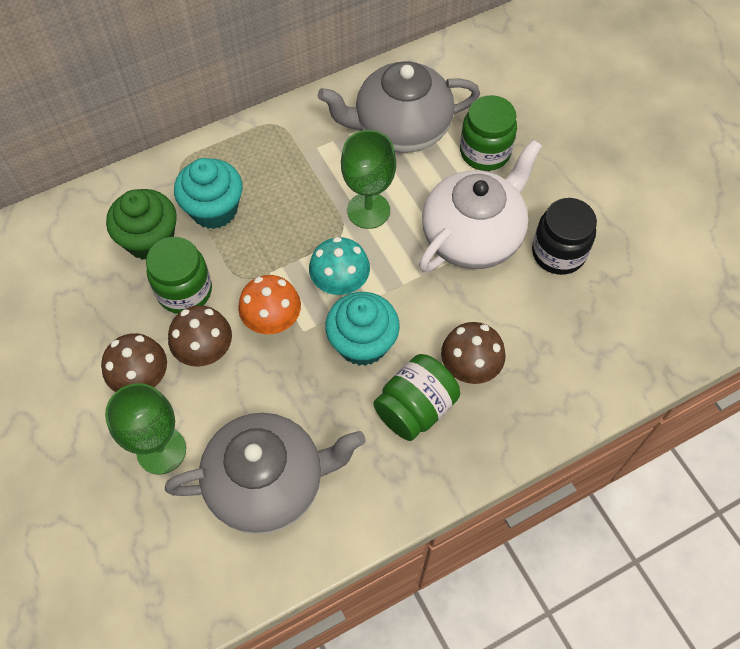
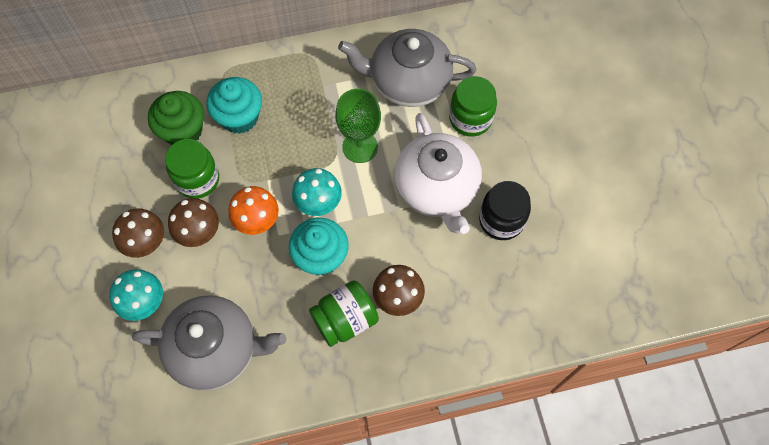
camera: 15 degrees right, 5 degrees up
green goblet [105,383,186,475] -> turquoise mushroom [109,269,163,321]
white teapot [419,139,542,272] -> white teapot turned 105 degrees clockwise [394,113,482,234]

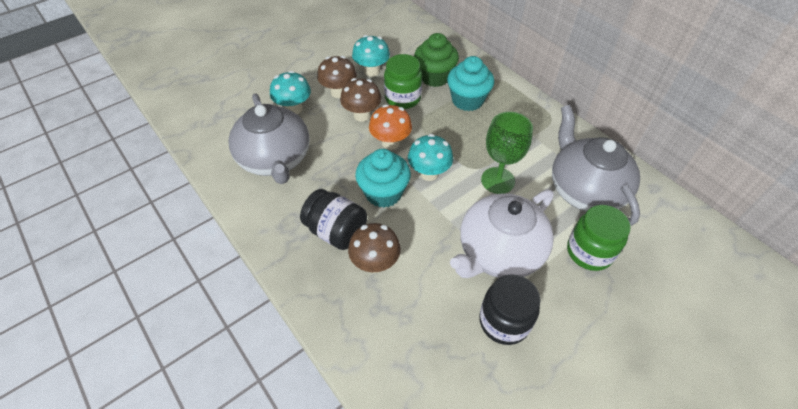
camera: 65 degrees right, 15 degrees down
green jar [309,280,379,347] -> black jar [300,189,367,250]
none -> turquoise mushroom [352,35,390,77]

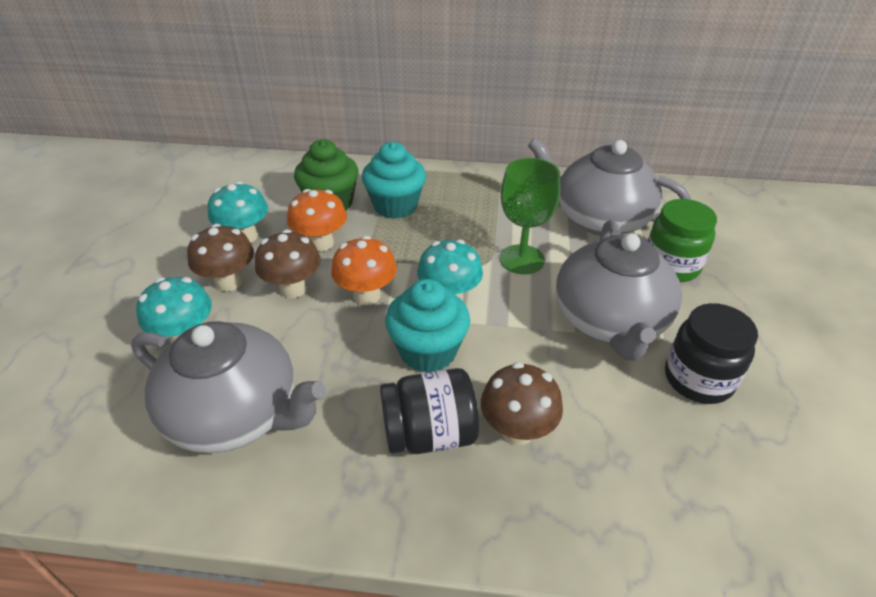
camera: 45 degrees left, 10 degrees down
green jar [384,54,422,109] -> orange mushroom [287,189,347,251]
white teapot [450,189,554,278] -> grey teapot [556,220,682,361]

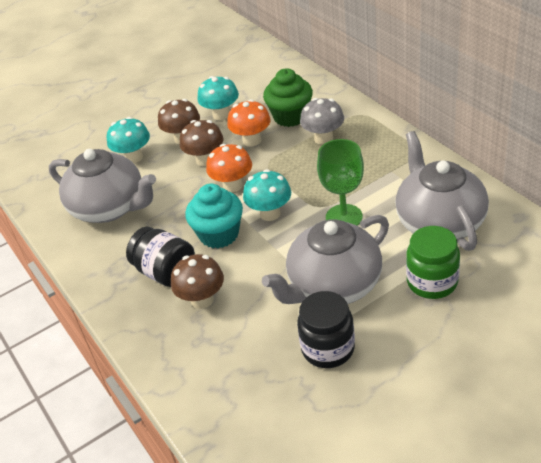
camera: 55 degrees right, 0 degrees up
grey teapot [131,321,326,453] -> grey teapot turned 45 degrees counterclockwise [49,149,156,223]
turquoise cupcake [362,142,426,219] -> grey mushroom [300,98,344,145]

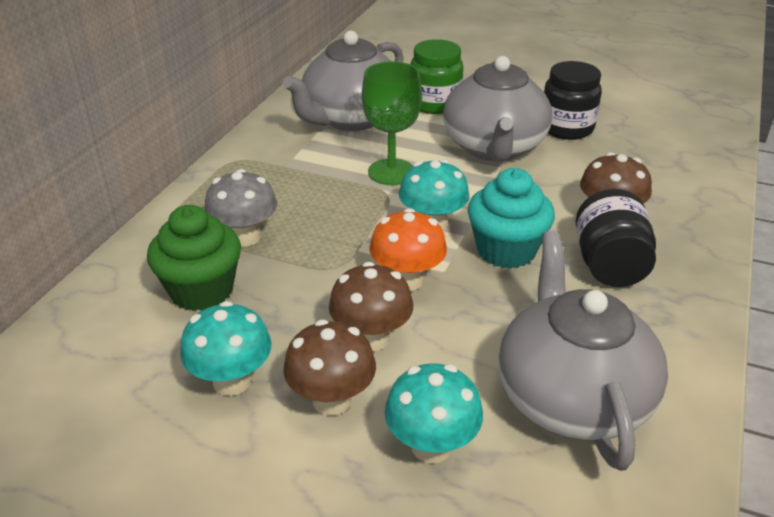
camera: 130 degrees left, 5 degrees down
orange mushroom [227,99,271,147] -> none
grey teapot [262,215,389,304] -> grey teapot turned 75 degrees clockwise [443,56,552,162]

